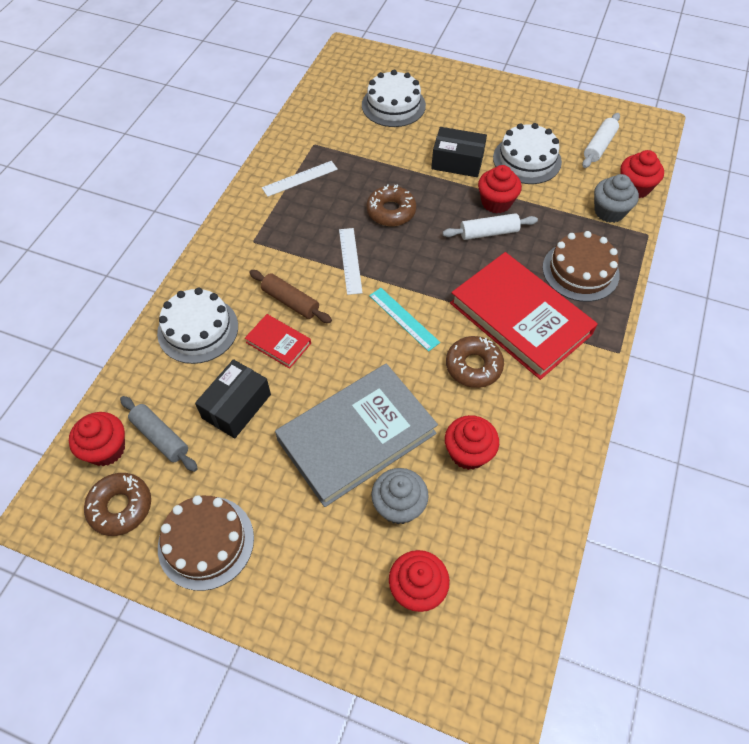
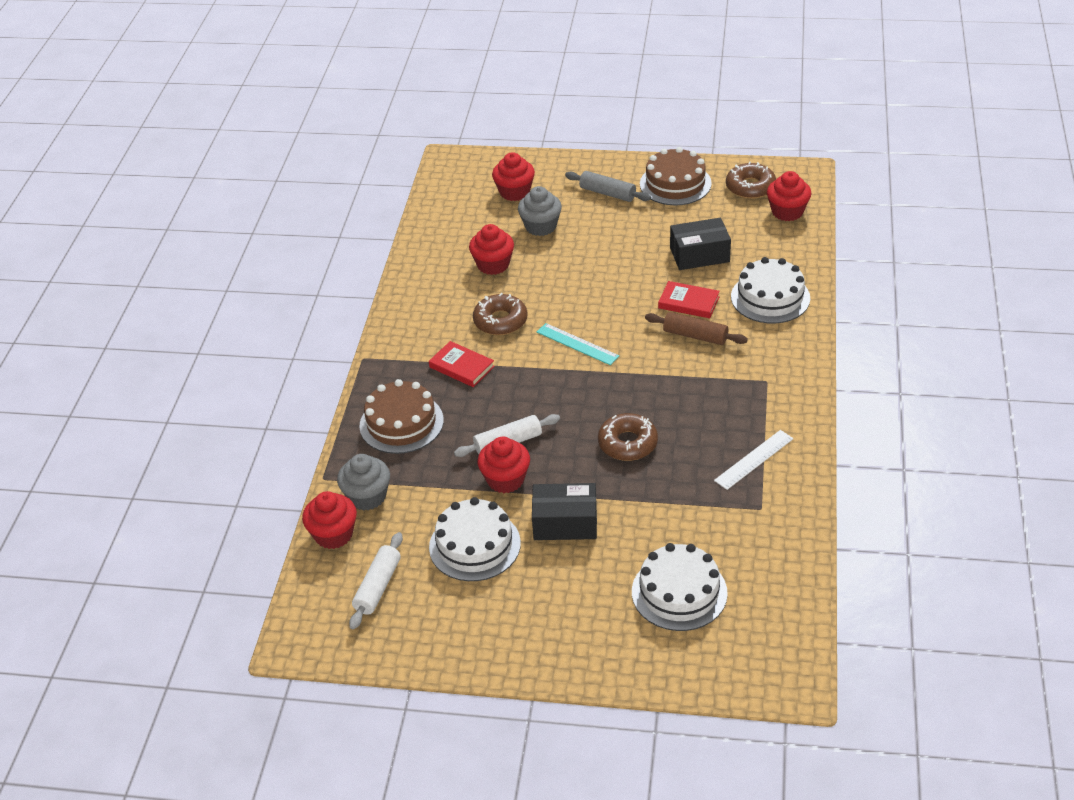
camera: 170 degrees right, 15 degrees down
grey rolling pin [120,396,198,472] -> grey rolling pin moved to [565,171,651,202]
black box [195,359,271,439] -> black box turned 60 degrees clockwise [670,218,731,270]
grey book [275,364,438,507] -> none
white ruler [339,228,363,295] -> none
red book [450,252,598,380] -> red book [429,341,495,387], size x0.44

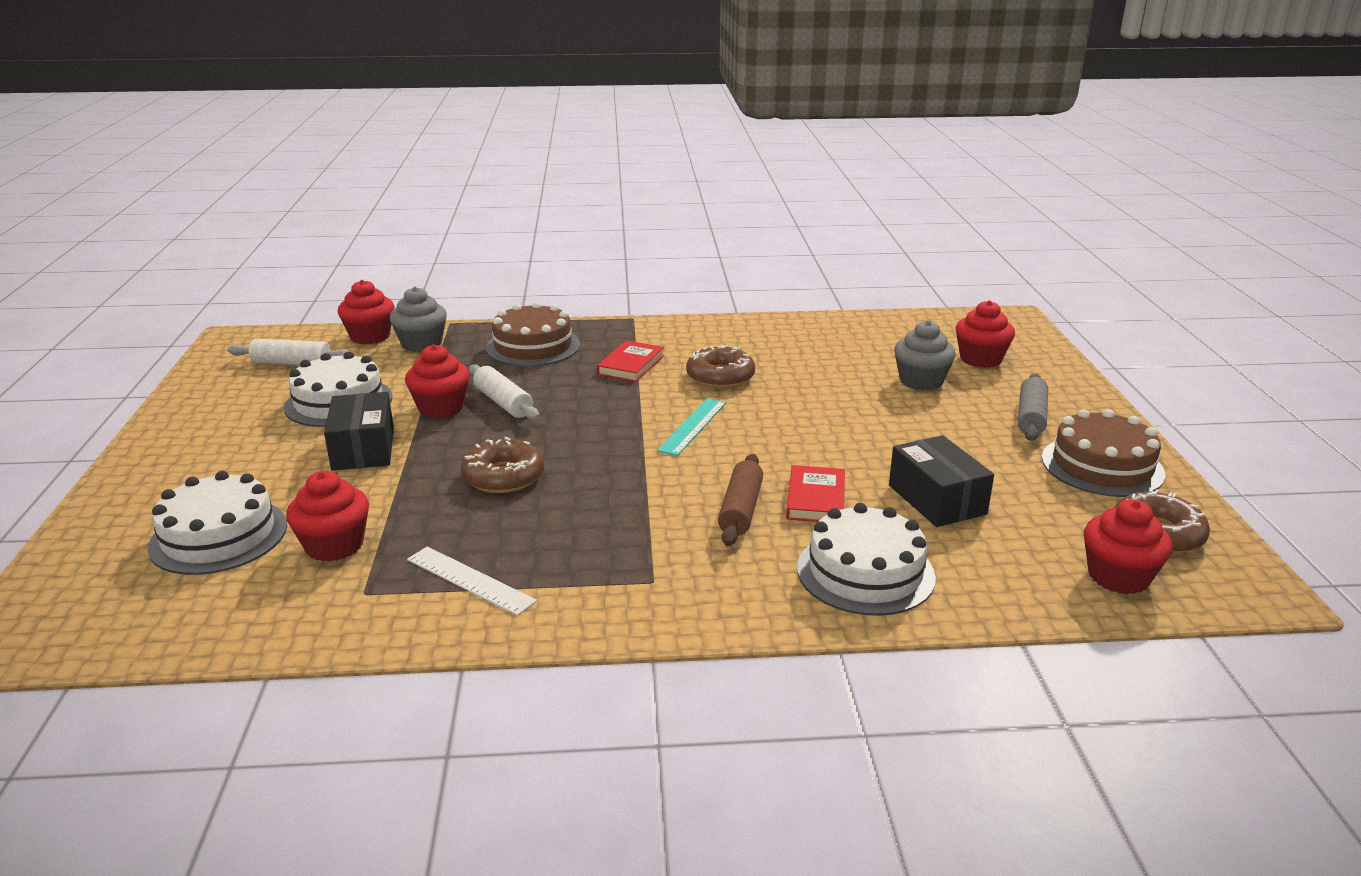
camera: 75 degrees right, 15 degrees down
red cupcake [469,224,514,275] -> red cupcake moved to [286,471,369,562]

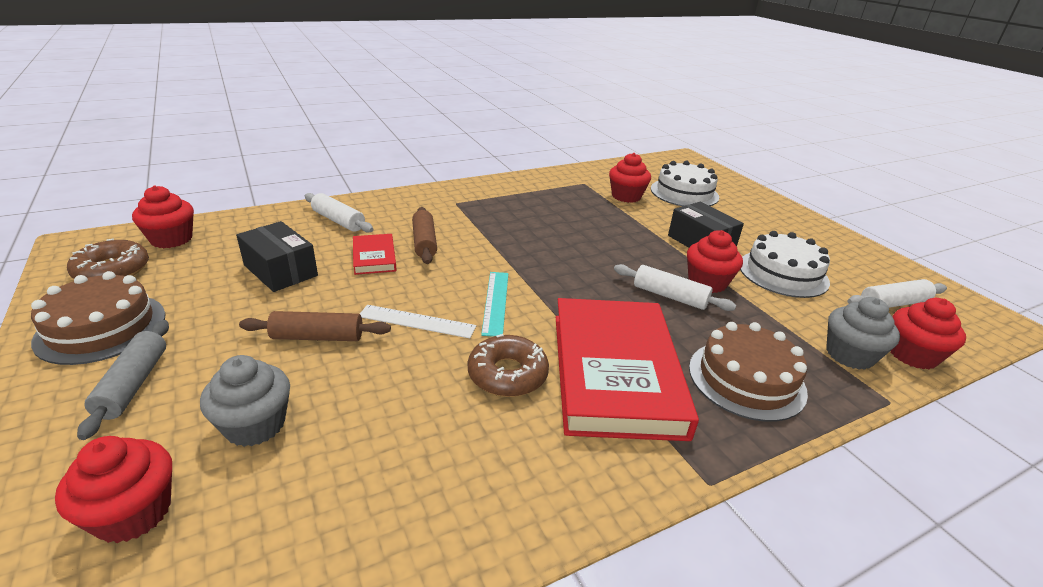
camera: 155 degrees right, 5 degrees up
white ruler [407,546,537,616] -> white ruler moved to [360,305,476,338]
brown donut [461,437,545,493] -> none
red book [597,340,664,382] -> red book [556,298,699,441], size x2.25
white cake [797,503,936,616] -> white rolling pin [305,193,373,233]
none -> brown rolling pin [239,311,391,341]

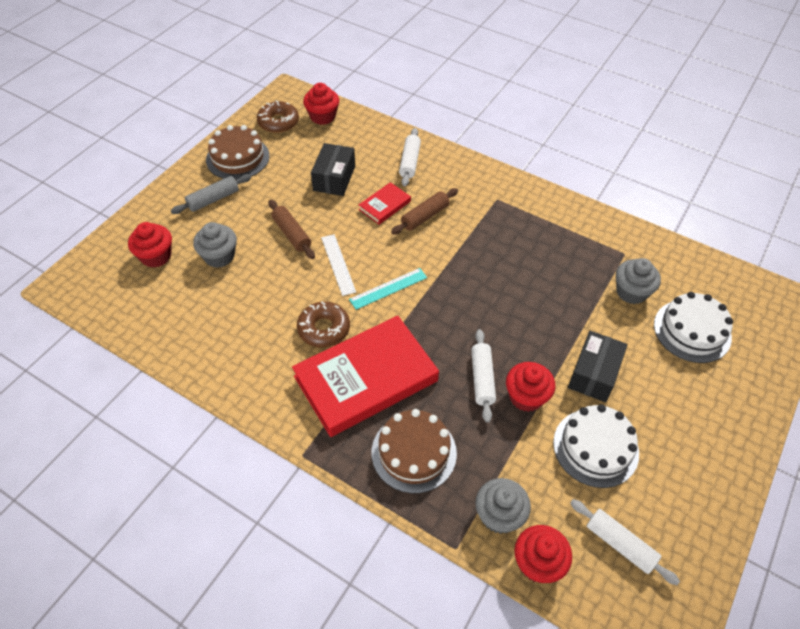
camera: 60 degrees right, 20 degrees up
red cupcake [609,153,651,203] -> grey cupcake [616,258,661,304]

